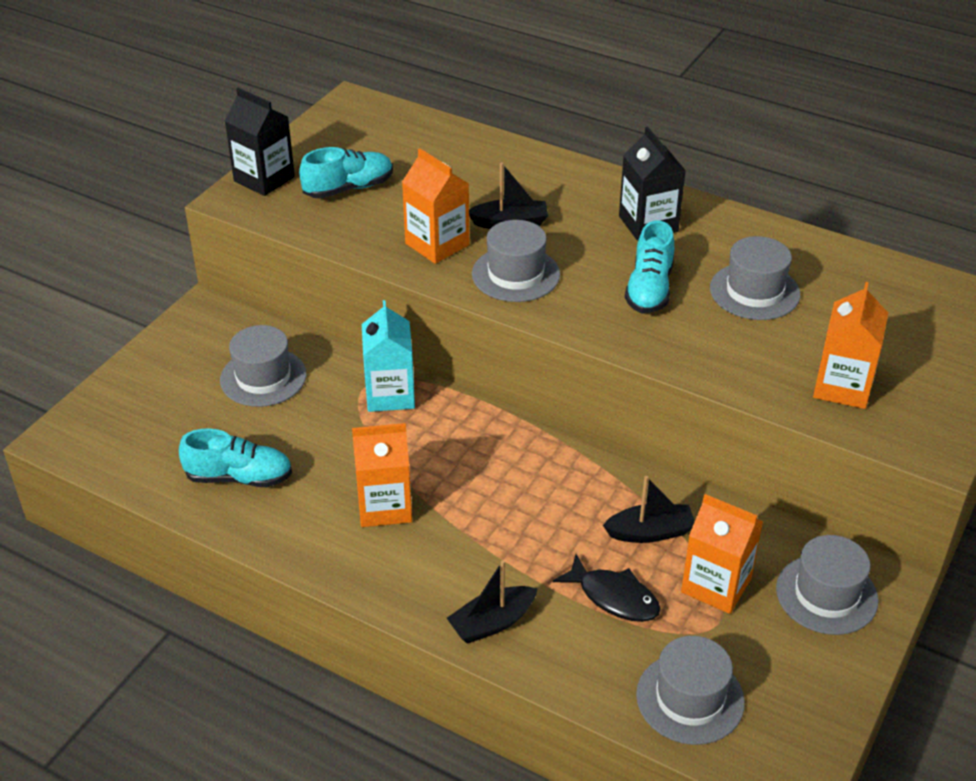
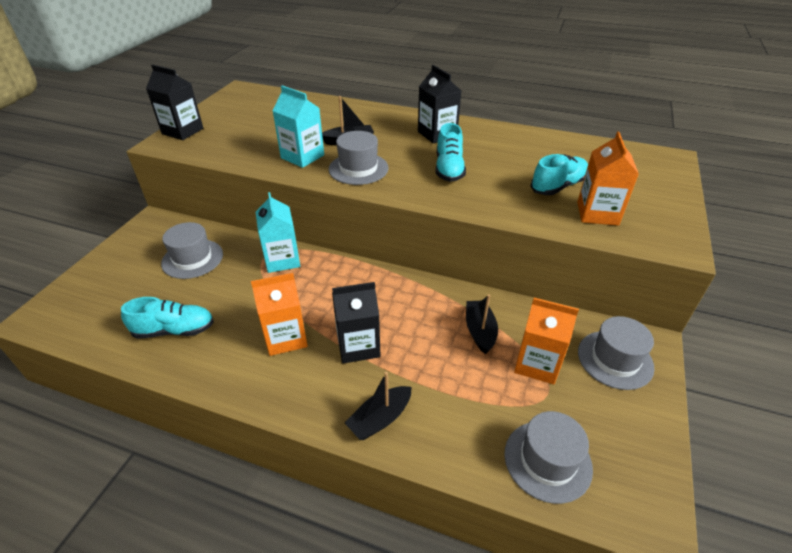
camera: 10 degrees left, 0 degrees up
turquoise shoe [299,147,393,199] -> turquoise shoe moved to [530,154,588,195]
orange carton [402,149,469,264] -> turquoise carton [272,85,324,168]
black fish [553,554,661,622] -> none
black boat [603,476,695,543] -> black boat turned 75 degrees counterclockwise [466,294,498,354]
grey hat [710,236,800,320] -> none
none -> black carton [332,282,381,364]

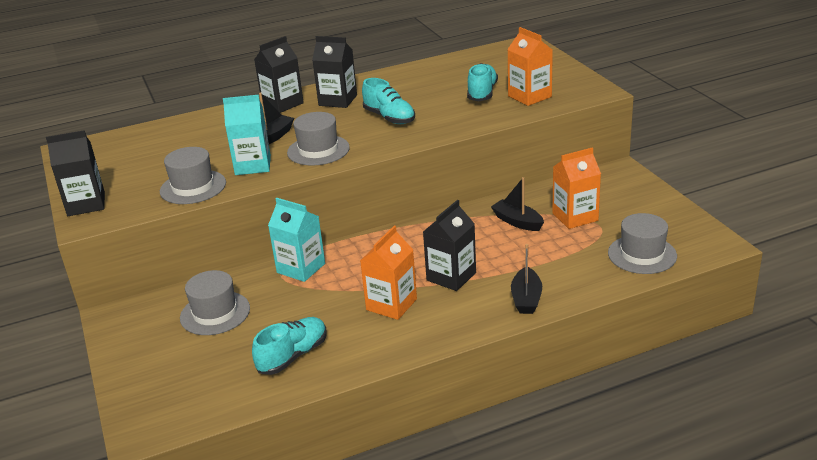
camera: 40 degrees left, 10 degrees down
grey hat [578,316,655,390] -> grey hat moved to [160,147,226,204]
none -> black carton [254,36,304,113]

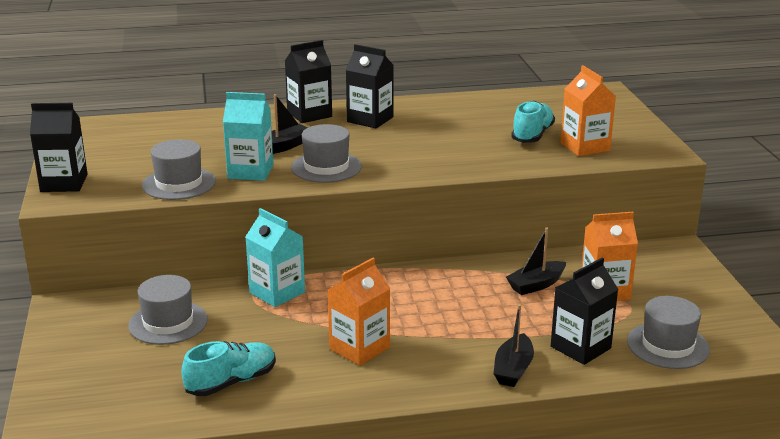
camera: 10 degrees right, 5 degrees down
turquoise shoe [362,78,415,124] -> none
black carton [423,200,476,291] -> black carton moved to [551,258,618,365]
black boat [491,177,544,231] -> black boat turned 90 degrees counterclockwise [506,227,566,295]

